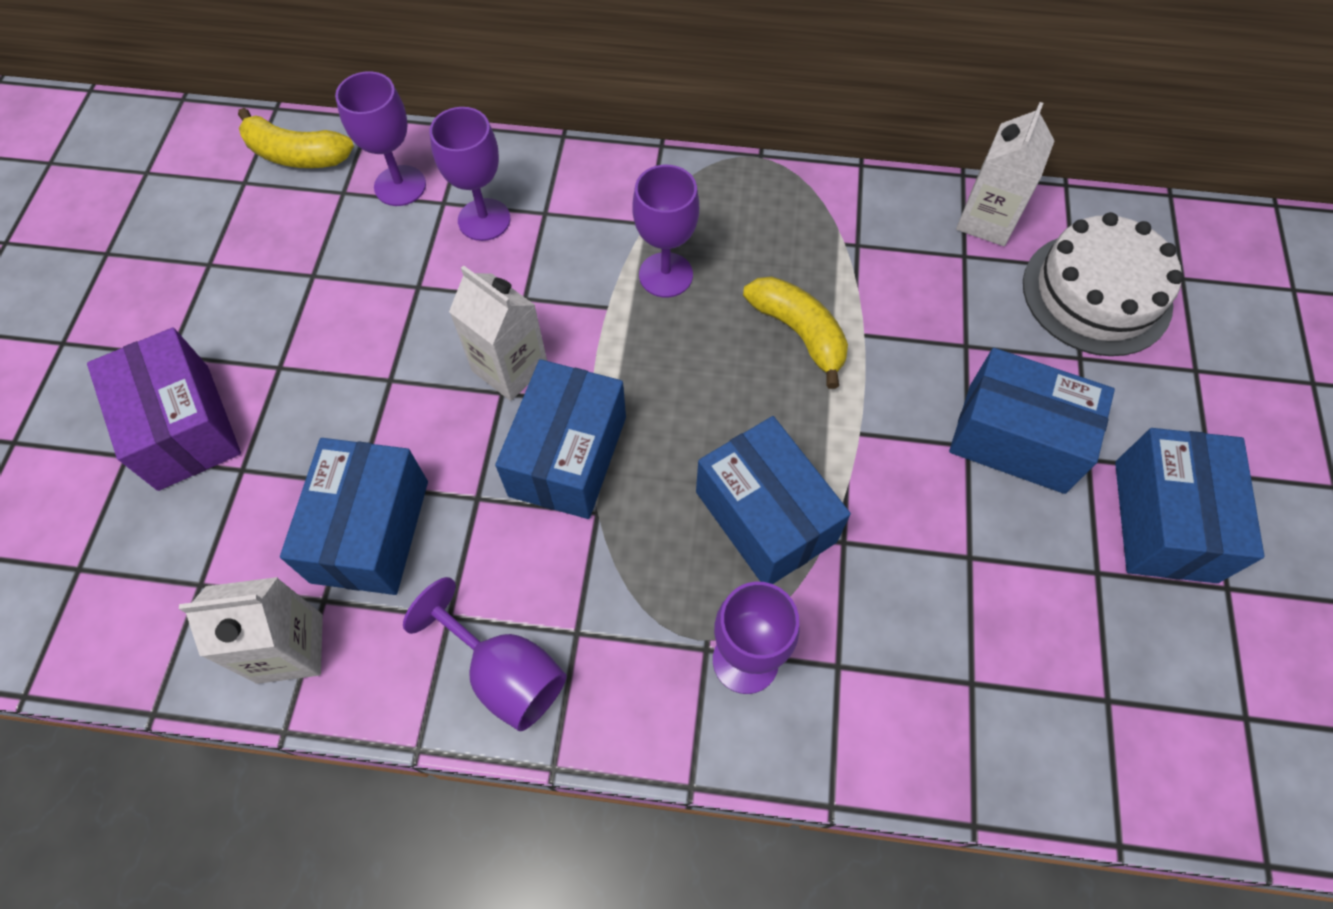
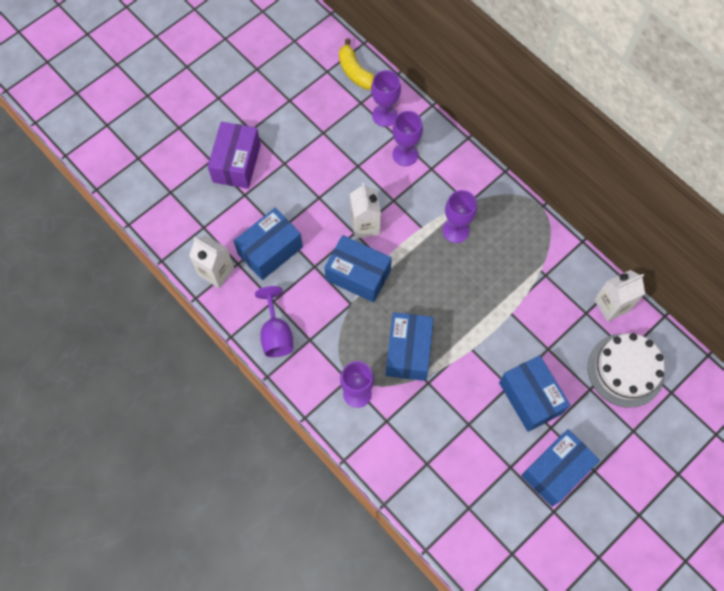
camera: 40 degrees right, 5 degrees up
blue box [495,359,626,519] -> blue box turned 60 degrees clockwise [324,235,392,303]
yellow banana [743,276,848,389] -> none

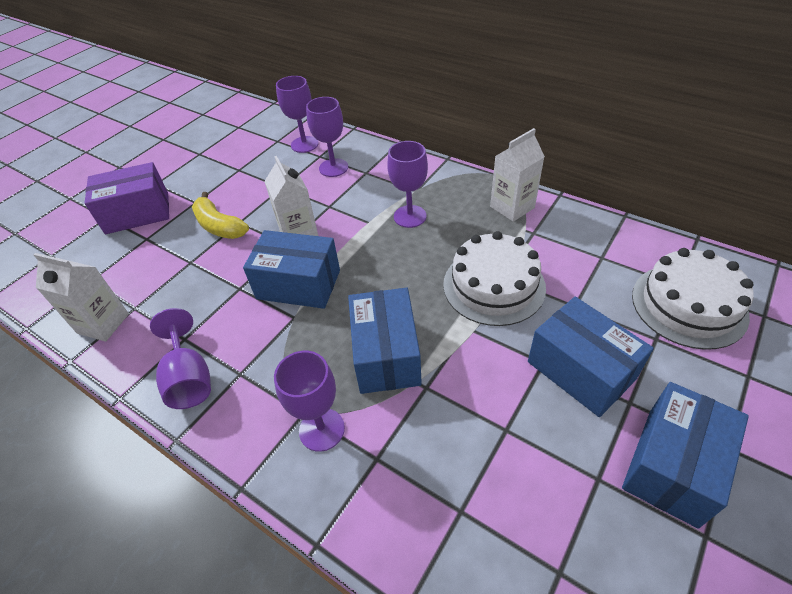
camera: 10 degrees left, 20 degrees down
purple box [208,122,261,189] -> purple box turned 75 degrees clockwise [85,162,169,234]
blue box [234,208,303,280] -> none
yellow banana [339,38,375,90] -> yellow banana moved to [192,192,249,239]
white carton [594,270,645,322] -> white carton moved to [490,128,545,222]
none -> white cake [443,231,546,326]

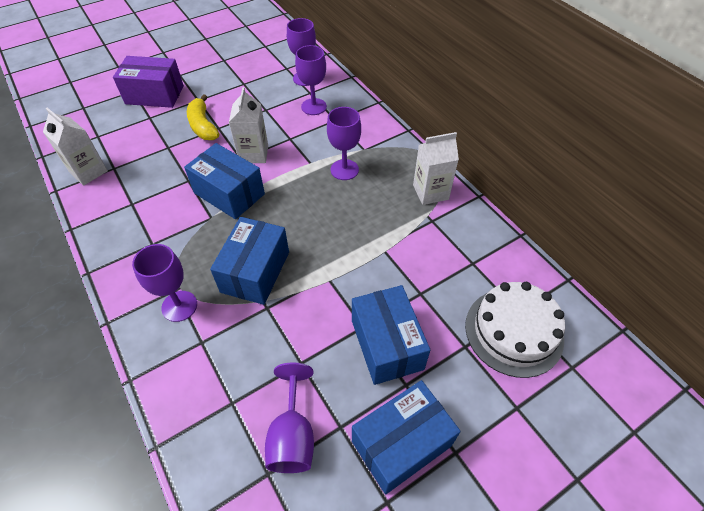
camera: 20 degrees right, 5 degrees up
purple goblet [150,308,211,409] -> purple goblet moved to [265,363,314,473]
white cake [443,231,546,326] -> none

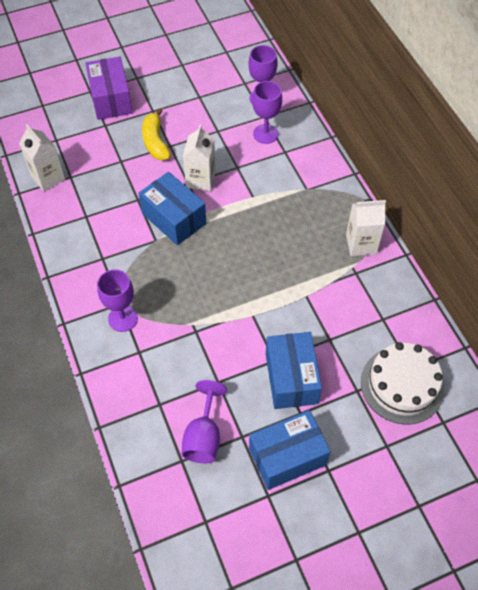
camera: 10 degrees right, 5 degrees up
purple box [113,56,184,108] -> purple box turned 60 degrees clockwise [85,57,133,120]
blue box [210,217,289,305] -> none
purple goblet [327,107,361,180] -> none

